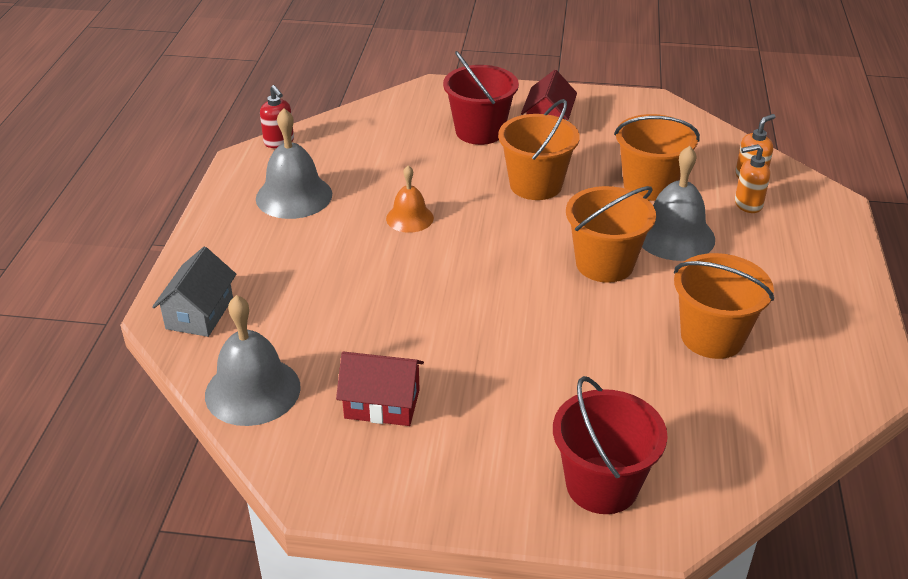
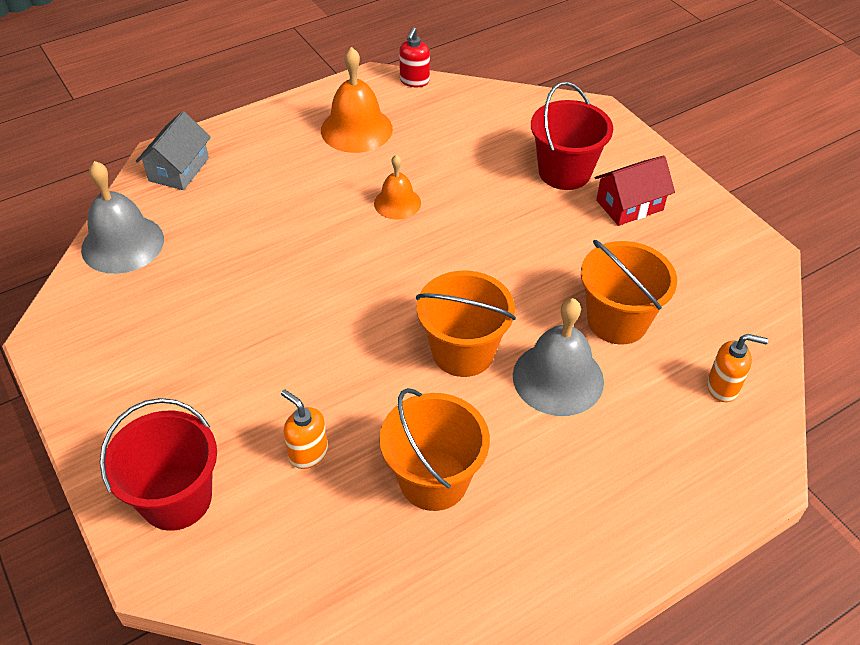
camera: 50 degrees right, 10 degrees up
grey house [152,247,236,337] -> grey house turned 45 degrees counterclockwise [136,111,211,190]
grey bell [256,108,332,219] -> orange bell [321,47,393,153]
red house [336,352,424,426] -> none
orange bucket [498,99,580,200] -> none
orange soap dispenser [735,144,770,213] -> orange soap dispenser moved to [281,389,328,469]

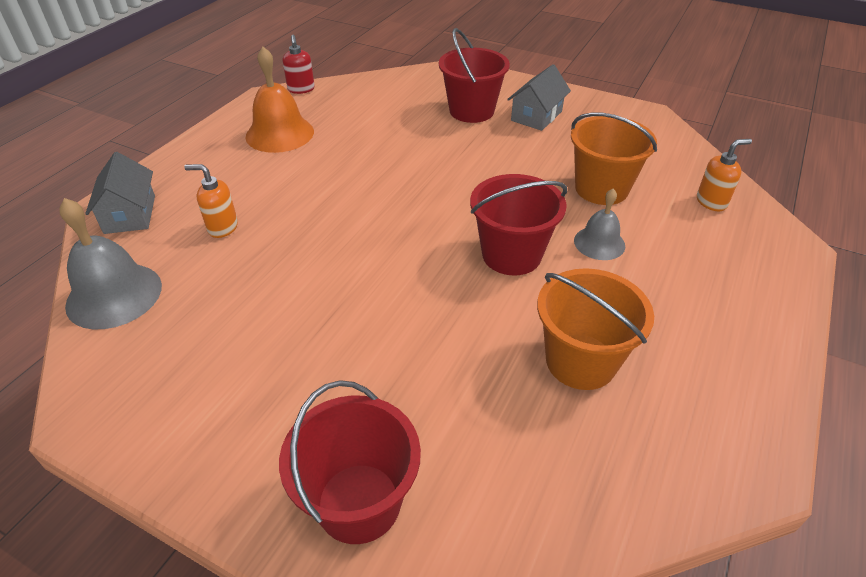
camera: 30 degrees left, 5 degrees down
orange soap dispenser [281,389,328,469] -> orange soap dispenser moved to [184,164,238,238]
orange bell [374,155,421,220] -> none
orange bucket [416,271,516,377] -> red bucket [470,174,567,275]
grey bell [513,298,604,416] -> grey bell [574,189,625,260], size x0.61
red house [594,155,675,226] -> grey house [507,64,571,131]

